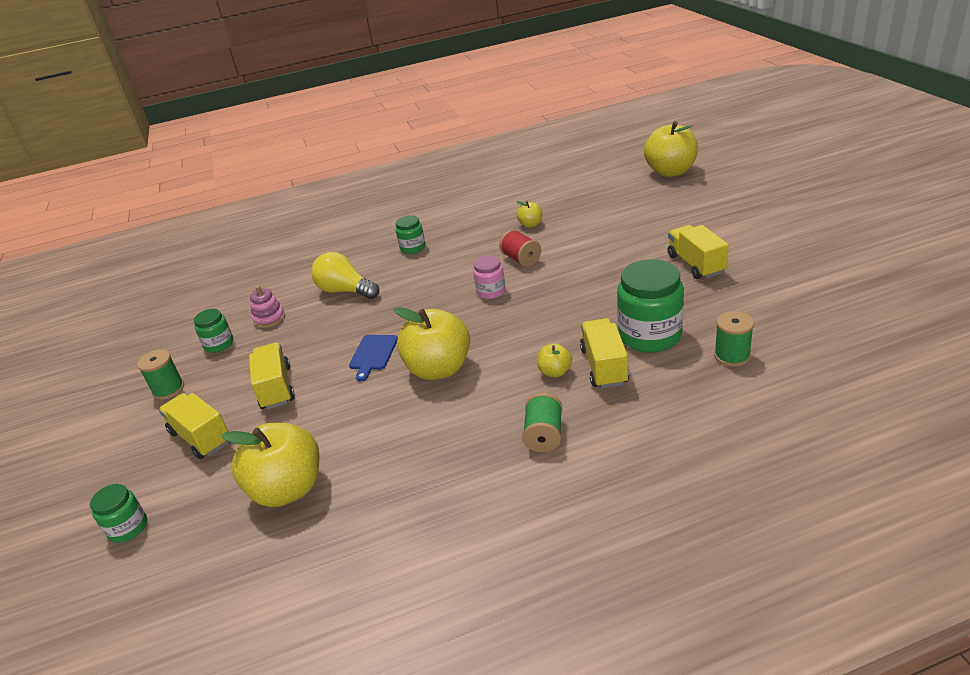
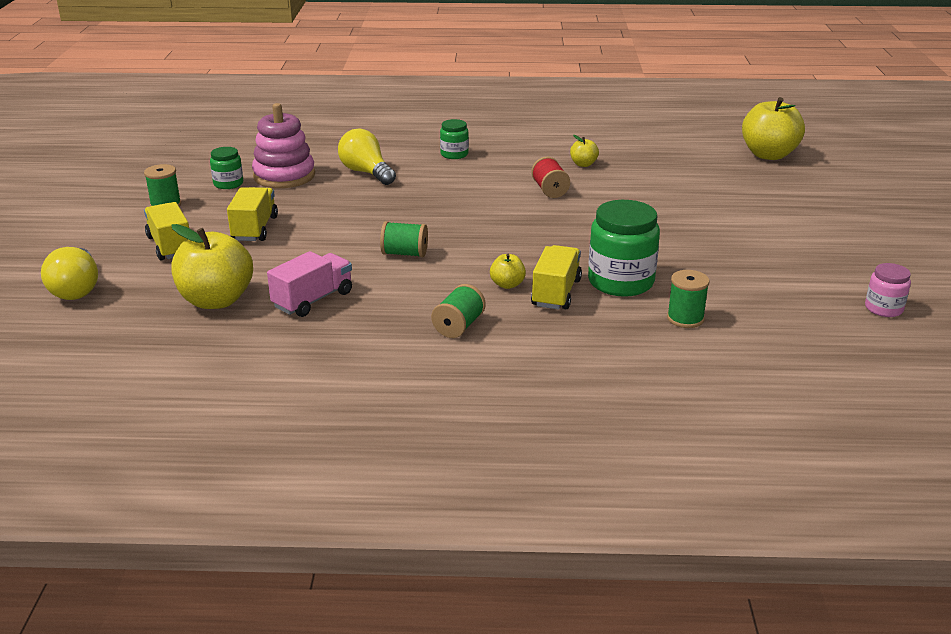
camera: 15 degrees right, 5 degrees down
green jar [90,484,147,543] -> yellow light bulb [41,247,98,300]
pink stacking toy [250,286,285,328] -> pink stacking toy [252,103,315,188], size x1.91
blue cutting board [349,335,398,381] -> none
yellow apple [394,307,470,380] -> green spool [380,221,428,257]
pink jar [473,256,506,299] -> pink jar moved to [865,263,911,317]
yellow truck [667,225,729,279] -> none
none -> pink truck [267,251,352,317]

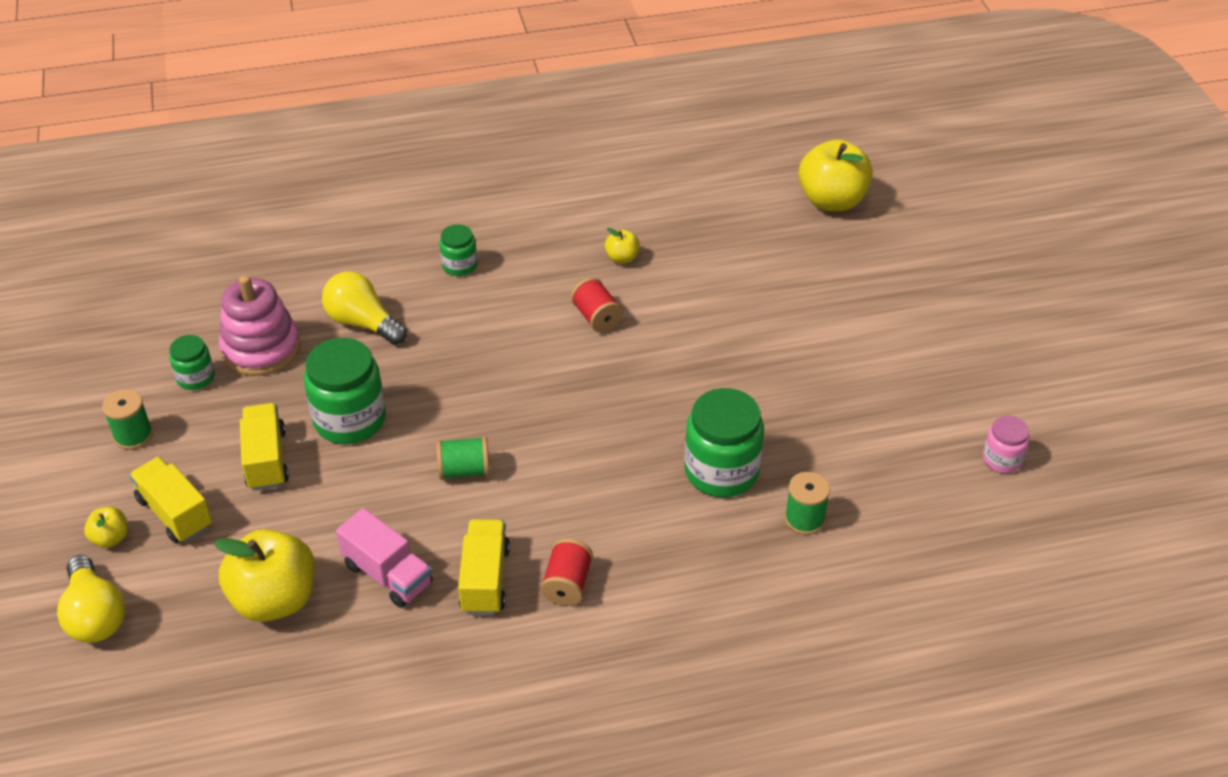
camera: 15 degrees left, 15 degrees up
pink truck [267,251,352,317] -> pink truck turned 105 degrees clockwise [336,508,433,608]
green spool [431,284,486,338] -> red spool [540,538,593,606]
yellow apple [490,254,526,289] -> yellow apple moved to [84,507,129,548]
yellow truck [531,245,582,310] -> yellow truck moved to [458,519,510,615]
none -> green jar [304,338,386,444]

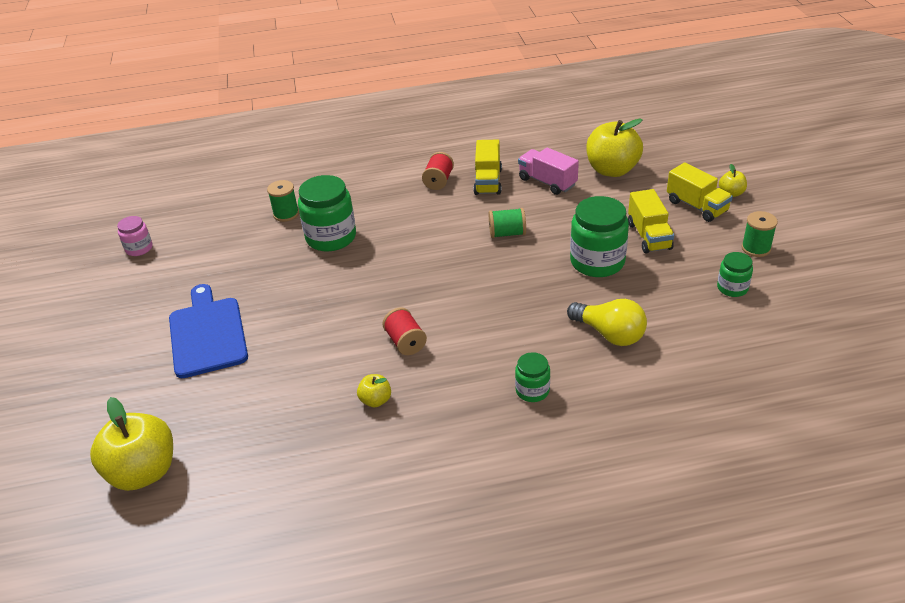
camera: 175 degrees left, 5 degrees down
yellow light bulb [57,555,126,643] -> none
pink stacking toy [219,275,301,376] -> none
none -> blue cutting board [169,284,248,378]

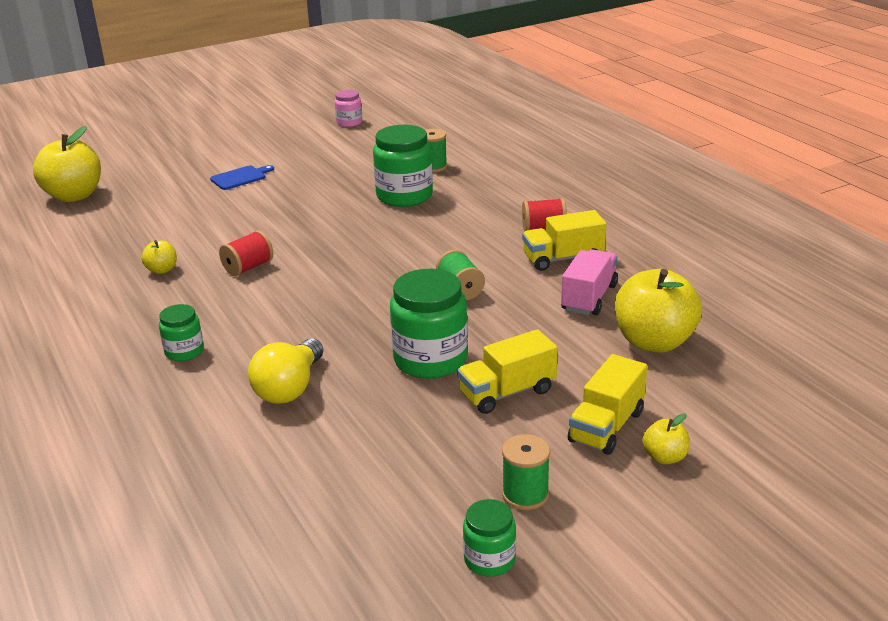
camera: 70 degrees right, 10 degrees down
blue cutting board [169,284,248,378] -> blue cutting board [210,165,274,190], size x0.52
green jar [717,252,753,297] -> green jar moved to [463,499,516,577]

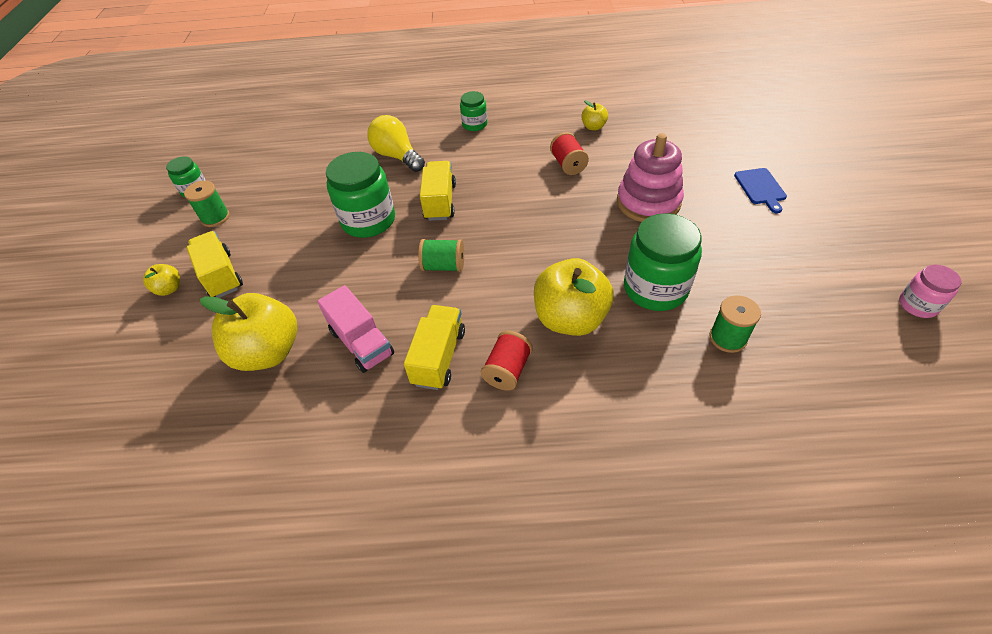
camera: 120 degrees right, 20 degrees up
yellow apple [33,126,101,202] -> yellow apple moved to [534,258,614,336]
yellow truck [457,329,558,414] -> yellow truck moved to [420,161,456,221]
none -> pink stacking toy [617,133,684,222]

